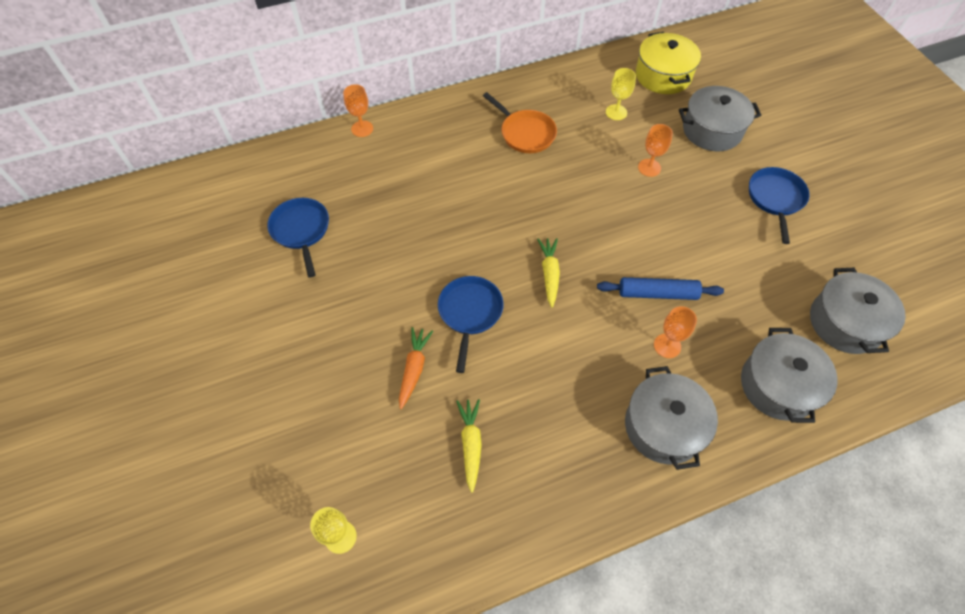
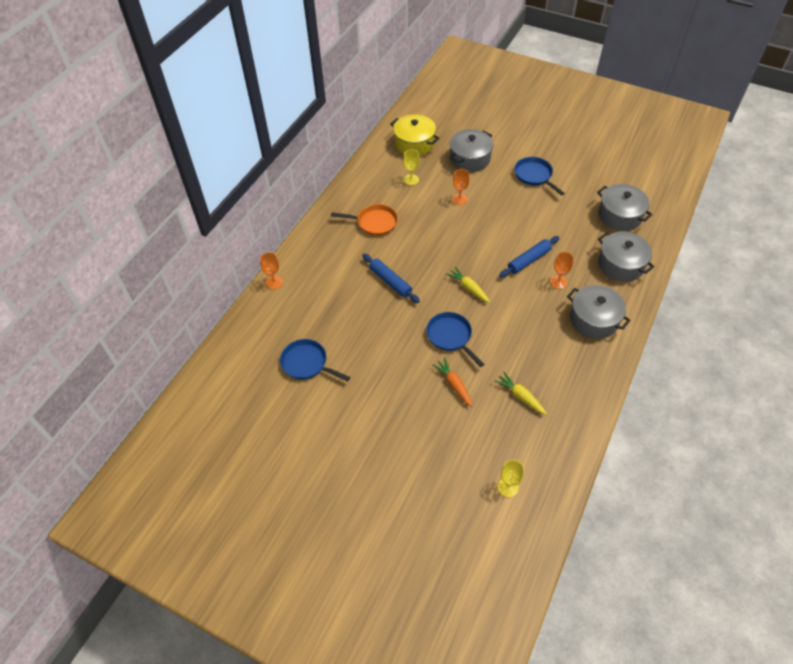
camera: 40 degrees left, 5 degrees down
none -> blue rolling pin [362,254,420,303]

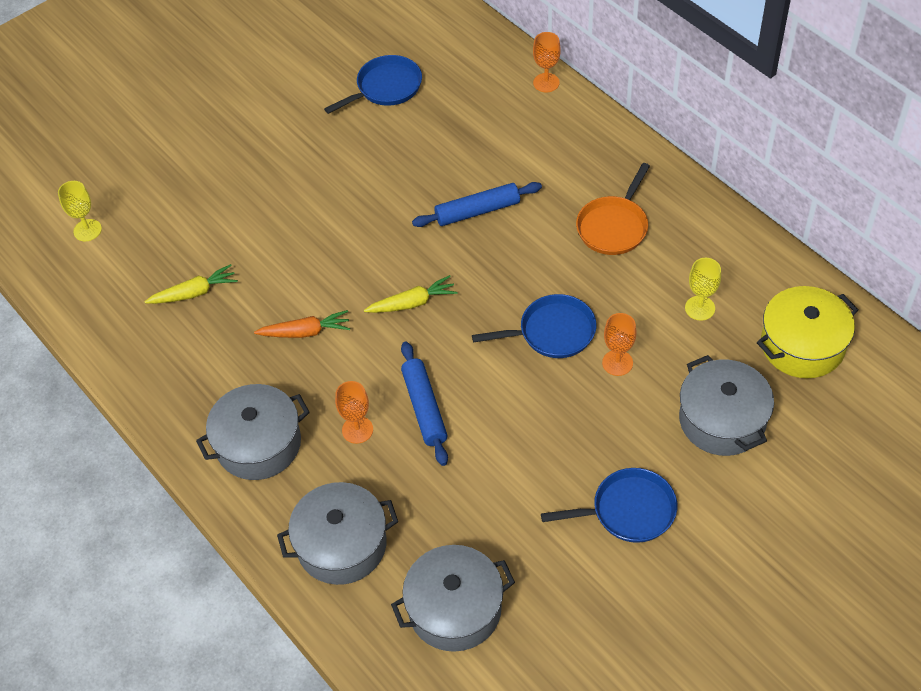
camera: 115 degrees right, 0 degrees up
blue pan [426,312,484,367] -> blue pan moved to [472,294,596,358]
orange carrot [432,358,472,407] -> orange carrot moved to [254,310,350,338]

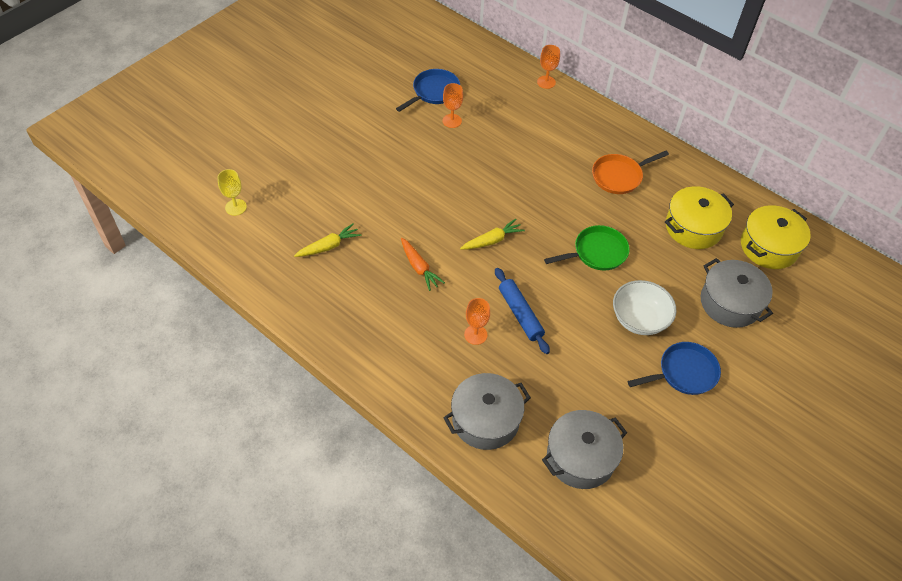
camera: 15 degrees left, 0 degrees up
grey pot [196,384,310,480] -> none
orange carrot [254,310,350,338] -> orange carrot turned 75 degrees clockwise [401,238,445,291]
blue rolling pin [412,182,542,227] -> none
blue pan [472,294,596,358] -> green pan [544,225,630,271]
orange pan [576,163,650,255] -> orange pan turned 45 degrees clockwise [592,151,669,194]
orange goblet [602,313,637,376] -> orange goblet moved to [443,83,463,128]
yellow goblet [685,258,721,321] -> yellow pot [665,186,734,249]
none -> white bowl [613,280,676,335]

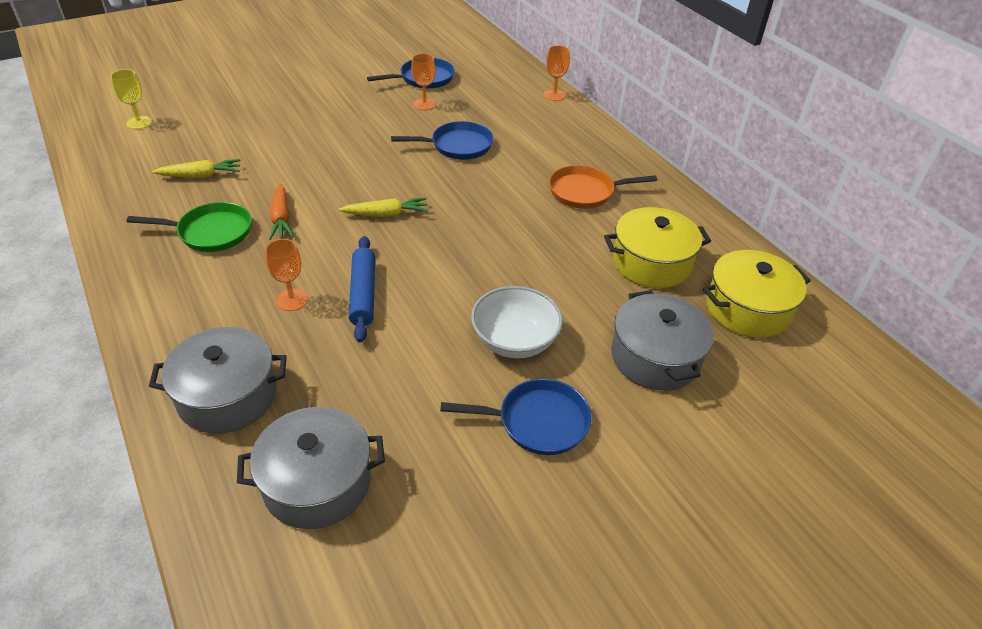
camera: 20 degrees right, 10 degrees down
green pan [544,225,630,271] -> green pan moved to [127,202,252,252]
none -> blue pan [391,121,493,160]

